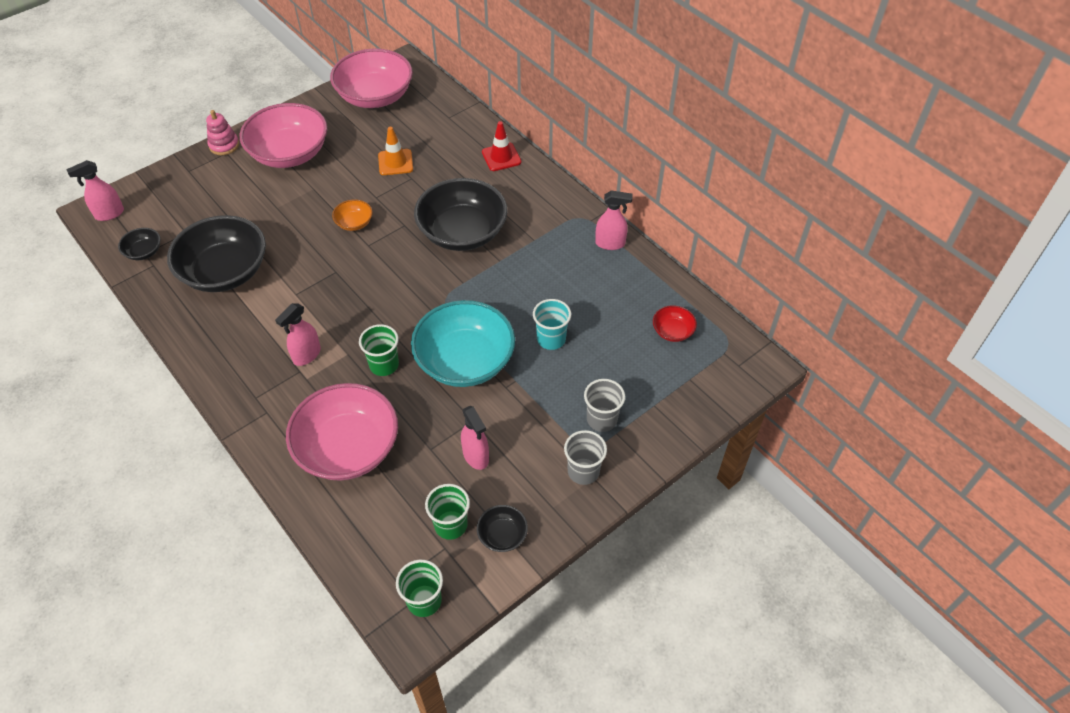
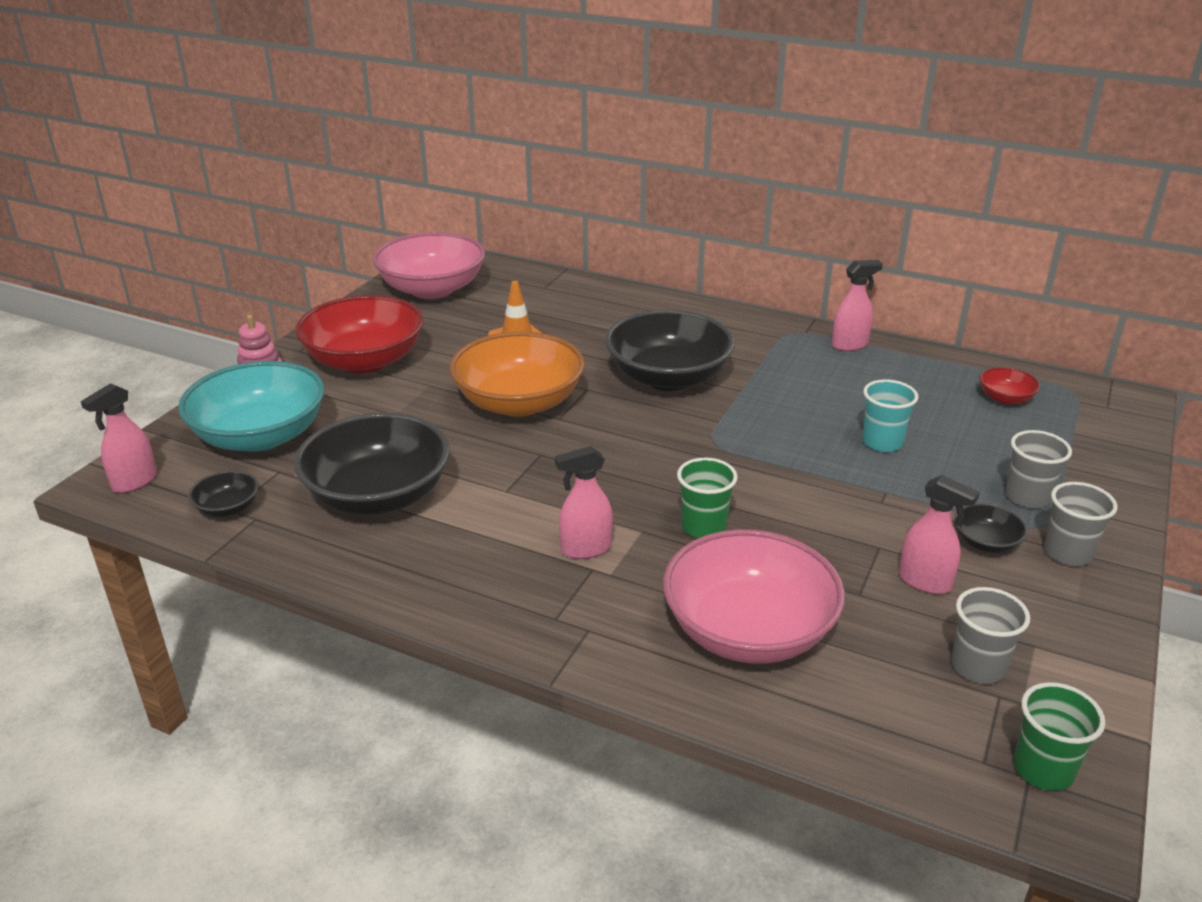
camera: 25 degrees left, 20 degrees down
pink bowl [240,103,327,168] -> red bowl [295,295,424,373]
pink spray bottle [275,303,321,366] -> pink spray bottle turned 60 degrees clockwise [555,446,613,559]
orange bowl [332,199,373,231] -> orange bowl [450,332,585,417], size x2.27
turquoise bowl [411,300,515,387] -> turquoise bowl moved to [178,361,324,452]
green cup [425,484,470,540] -> grey cup [951,587,1030,684]
black bowl [477,505,528,552] -> black bowl moved to [954,503,1028,553]
red traffic cone [482,121,521,171] -> none

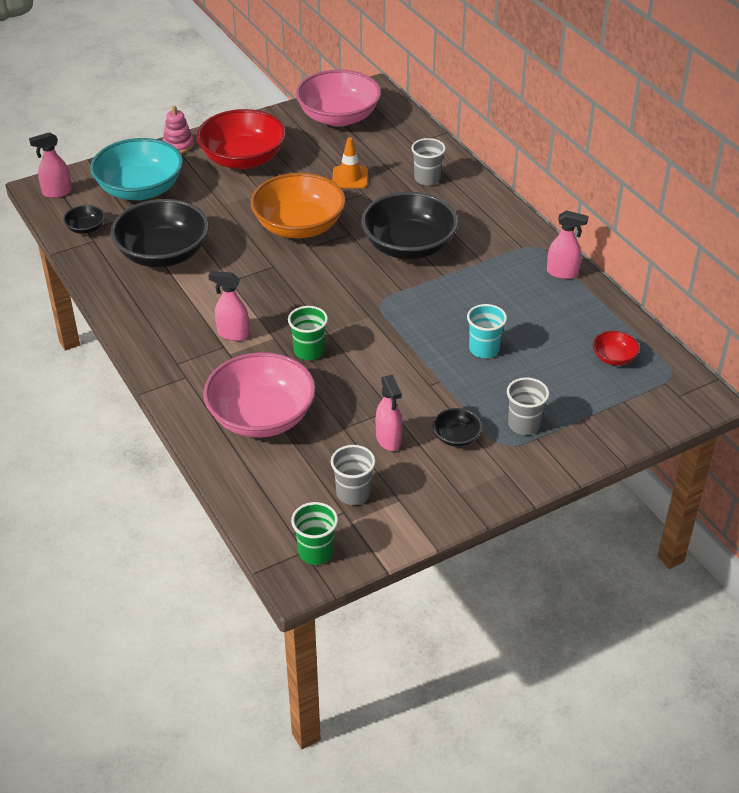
camera: 35 degrees right, 10 degrees up
grey cup [1044,482,1118,566] -> grey cup moved to [411,138,446,186]

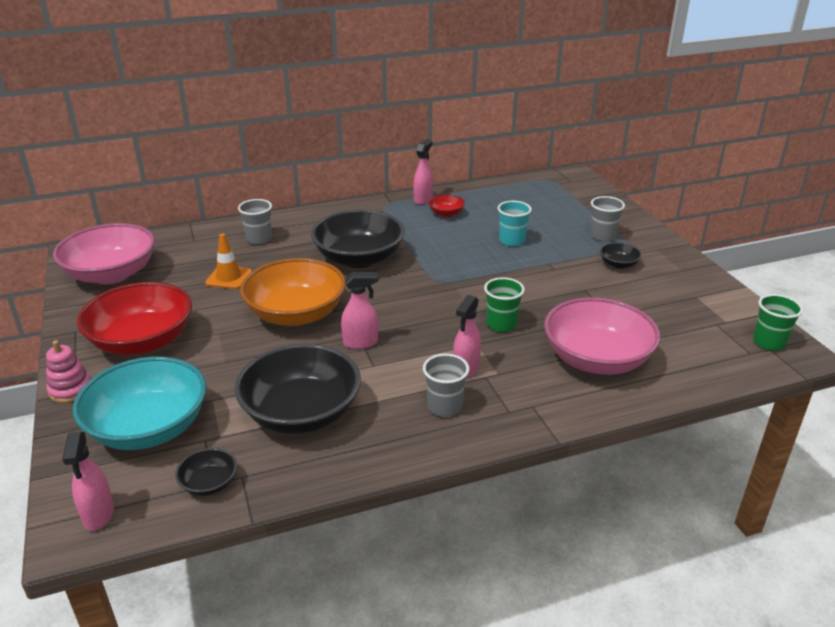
camera: 80 degrees left, 10 degrees down
grey cup [331,445,375,505] -> grey cup moved to [423,354,469,417]
pink spray bottle [376,374,402,451] -> pink spray bottle moved to [341,272,378,349]
red bowl [593,331,640,366] -> red bowl moved to [428,194,465,217]

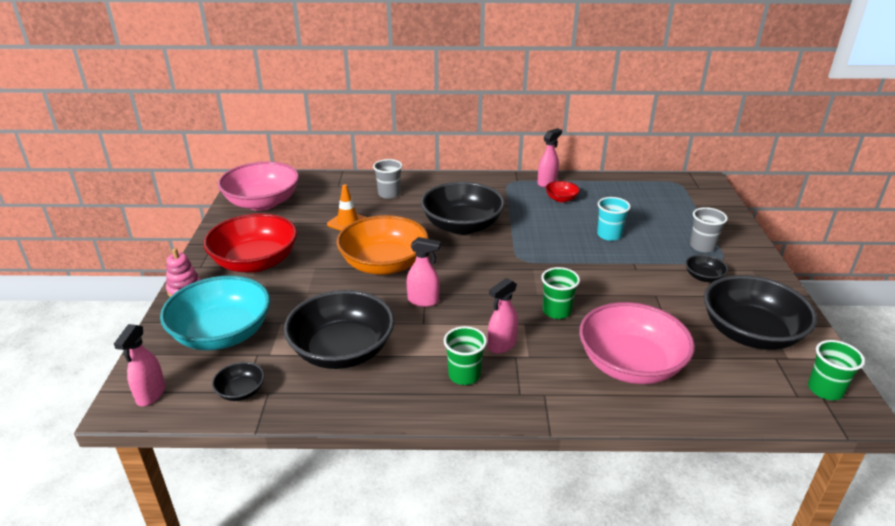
camera: 20 degrees right, 0 degrees up
grey cup [423,354,469,417] -> green cup [444,326,487,385]
none -> black bowl [704,275,817,350]

